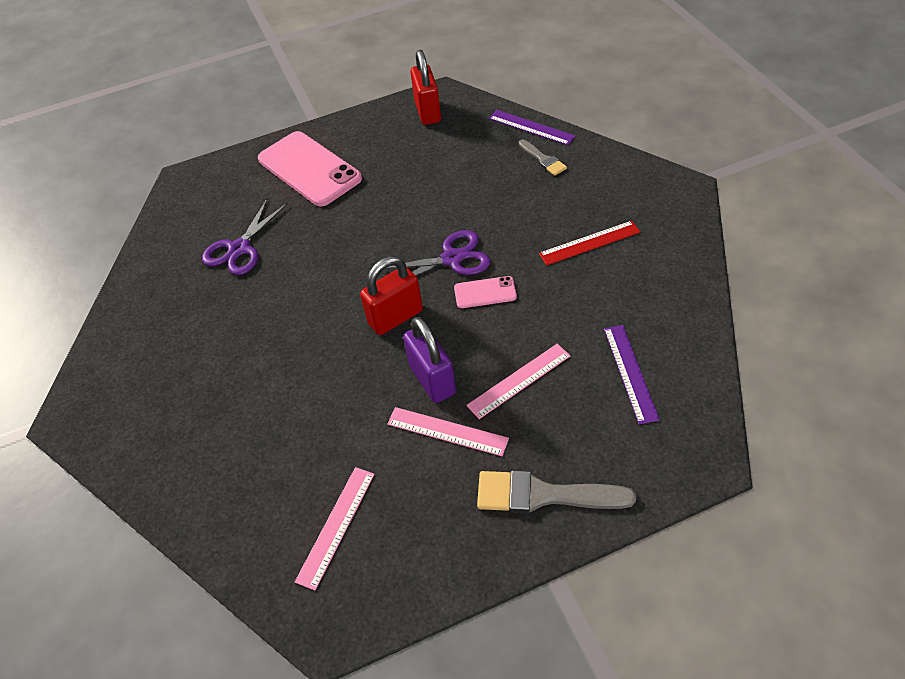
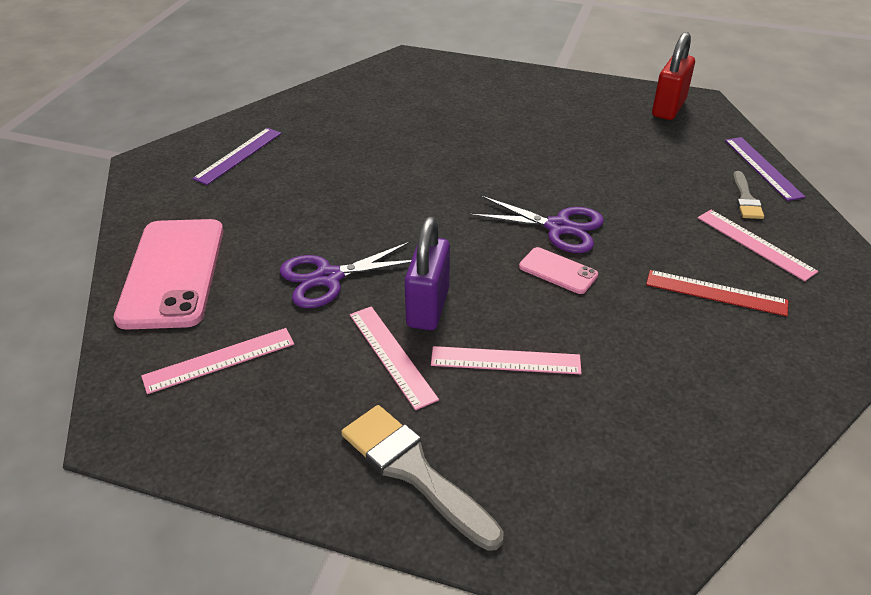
camera: 35 degrees right, 10 degrees down
purple scissors [202,198,288,275] -> purple scissors moved to [280,241,411,308]
pink phone [258,131,362,207] -> pink phone moved to [114,219,223,330]
red padlock [360,256,423,335] -> none
purple ruler [604,325,660,424] -> purple ruler moved to [192,128,282,185]
none -> pink ruler [698,210,818,281]

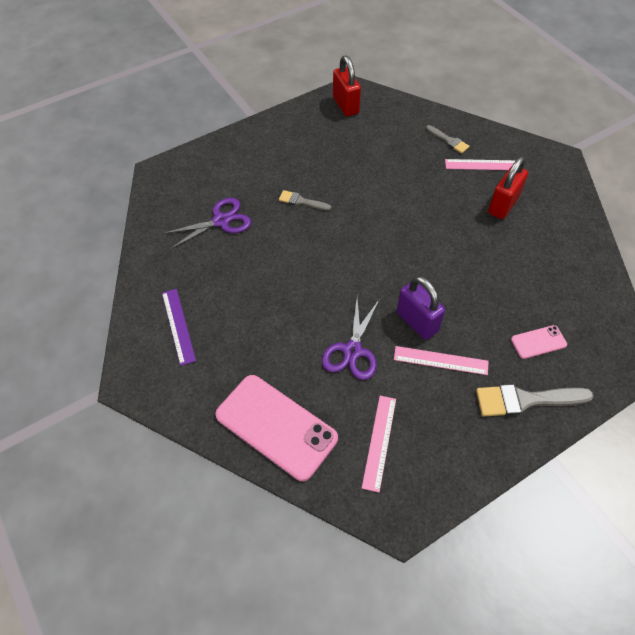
camera: 50 degrees left, 15 degrees up
pink ruler [431,346,581,374] -> none
purple scissors [469,195,604,253] -> purple scissors moved to [162,198,251,249]
pink phone [519,247,598,294] -> pink phone moved to [511,325,567,359]
red ruler [646,270,788,316] -> red padlock [488,156,528,219]
purple ruler [725,137,805,201] -> none
none -> grey brush [279,190,331,211]

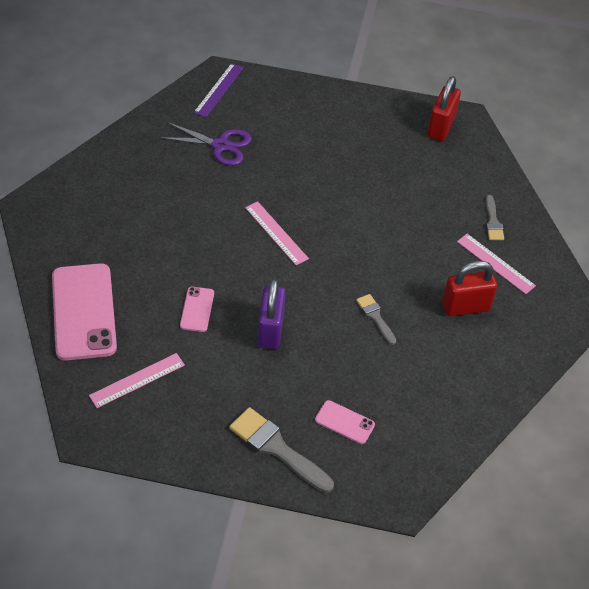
camera: 40 degrees right, 5 degrees down
purple ruler [162,289,196,366] -> purple ruler moved to [194,63,244,117]
grey brush [279,190,331,211] -> grey brush moved to [356,294,396,345]
purple scissors [322,298,379,380] -> pink phone [180,287,214,332]
pink ruler [394,346,489,375] -> pink ruler moved to [245,201,309,265]

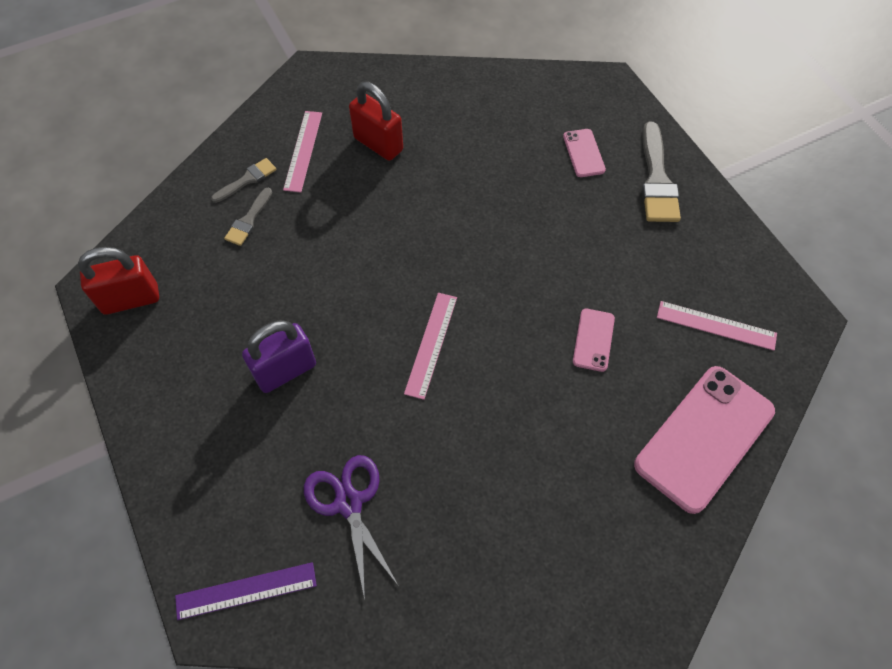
camera: 125 degrees left, 10 degrees up
pink phone [180,287,214,332] -> pink phone turned 45 degrees counterclockwise [573,309,615,372]
purple padlock [258,278,286,349] -> purple padlock moved to [242,320,316,393]
grey brush [356,294,396,345] -> grey brush moved to [224,188,272,246]

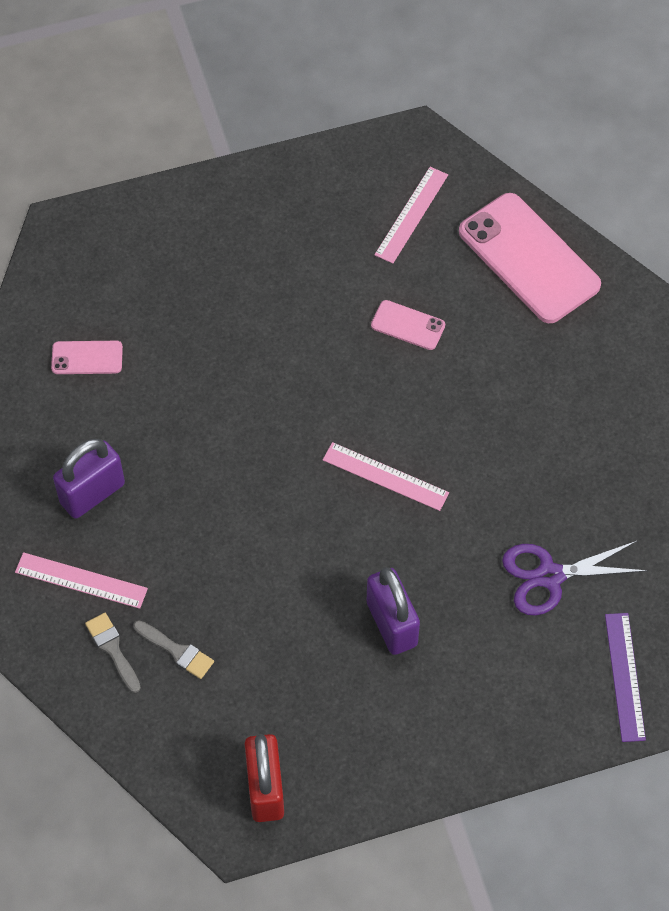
camera: 80 degrees left, 0 degrees up
red padlock [349,82,403,161] -> purple padlock [53,438,125,519]
pink phone [563,129,606,177] -> pink phone moved to [51,341,123,374]
grey brush [642,122,681,222] -> none

